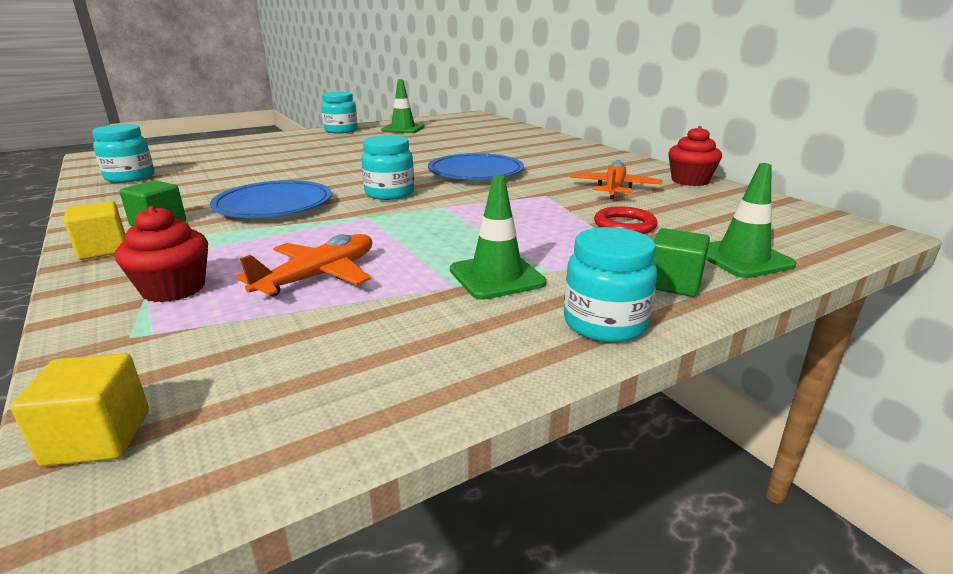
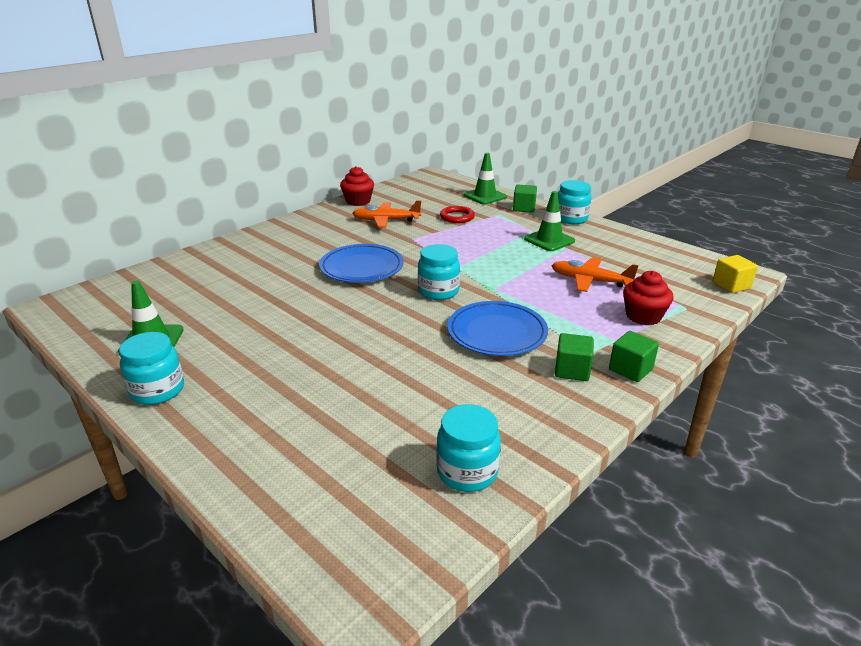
camera: 105 degrees left, 5 degrees up
yellow cube [64,201,125,260] -> green cube [609,331,659,382]

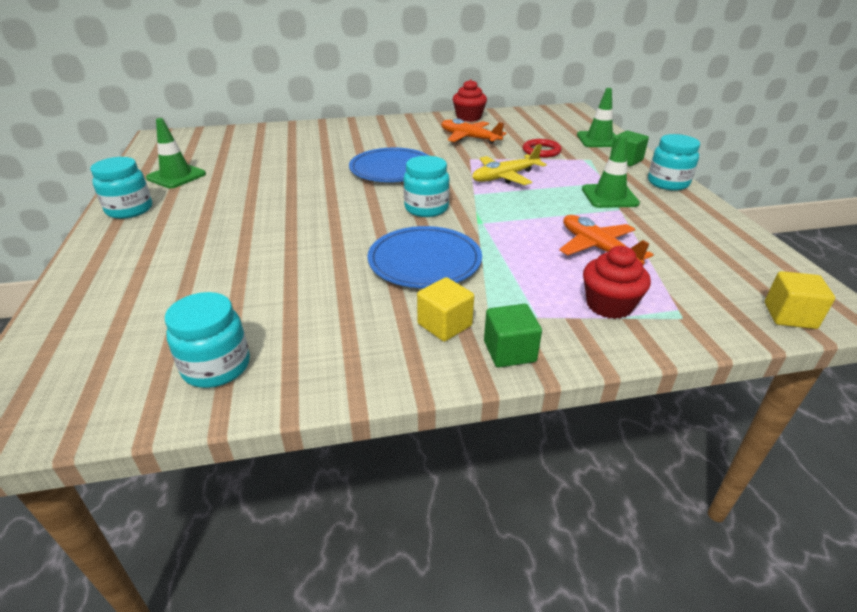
camera: 35 degrees right, 5 degrees up
green cube [555,333,594,381] -> yellow cube [417,277,474,342]
none -> yellow plane [472,144,547,185]

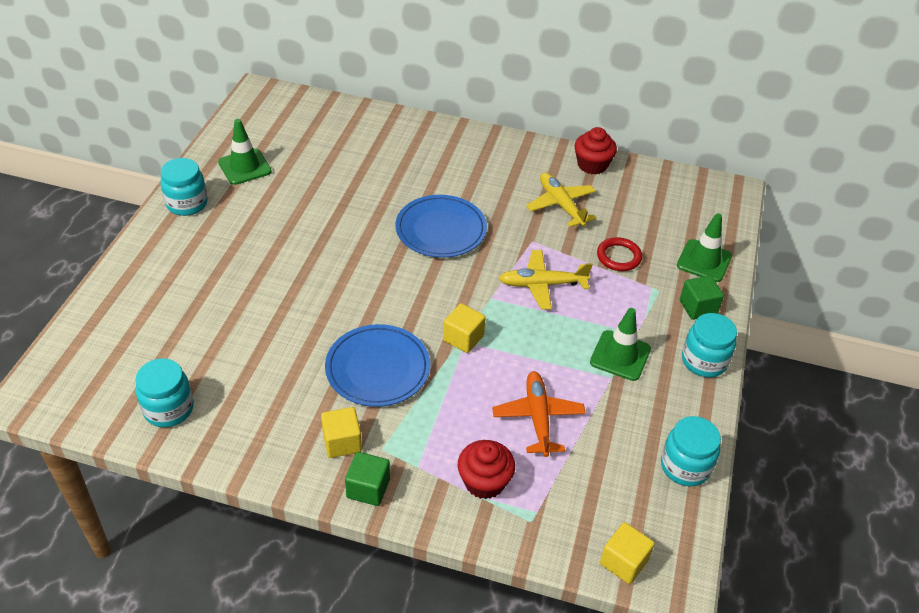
camera: 25 degrees right, 10 degrees up
turquoise jar [403,156,450,217] -> turquoise jar moved to [661,416,721,486]
orange plane [441,119,507,144] -> yellow plane [526,172,596,227]
none -> yellow cube [443,303,486,353]

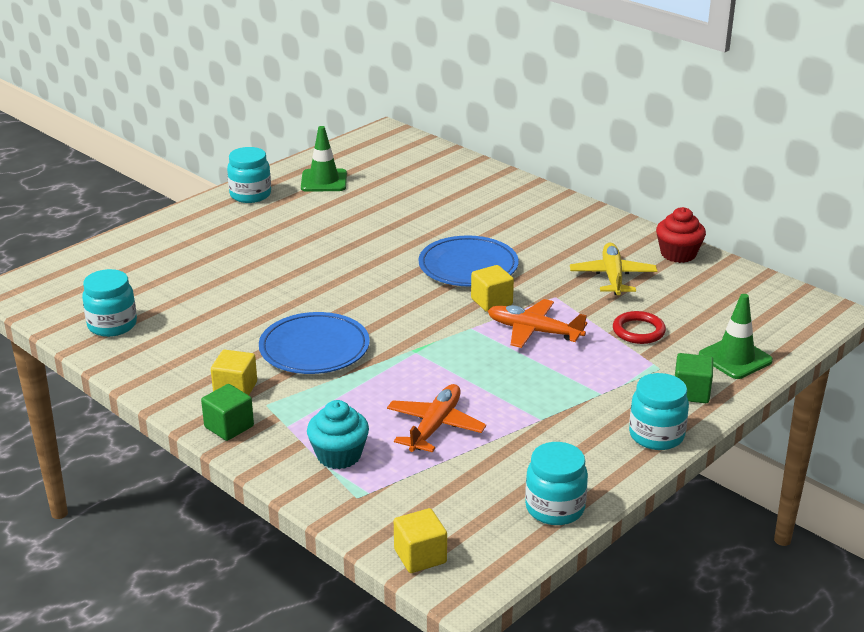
camera: 30 degrees right, 15 degrees down
yellow cube [443,303,486,353] -> yellow cube moved to [471,265,514,312]
red cupcake [458,440,515,499] -> turquoise cupcake [307,400,369,469]
yellow plane [499,250,593,309] -> orange plane [488,299,588,348]
green traffic cone [590,308,651,381] -> none

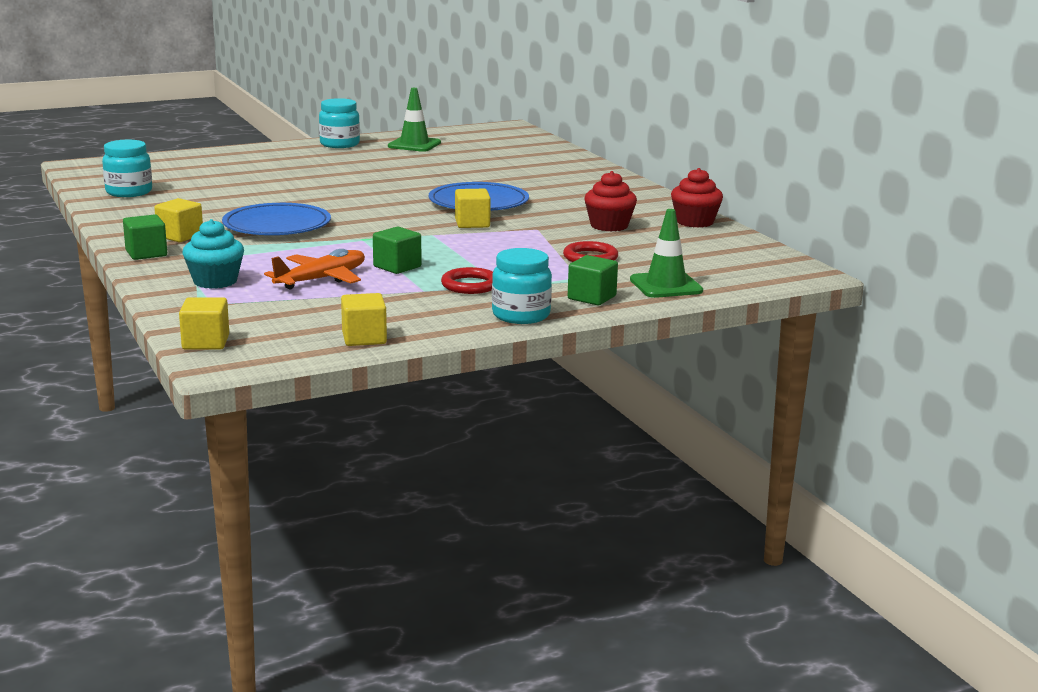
camera: 20 degrees right, 10 degrees down
orange plane [488,299,588,348] -> none
turquoise jar [525,442,588,525] -> yellow cube [341,293,387,346]
yellow plane [570,243,657,295] -> red cupcake [584,171,637,232]
none -> green cube [373,227,421,274]
none -> red ring [441,267,493,294]

